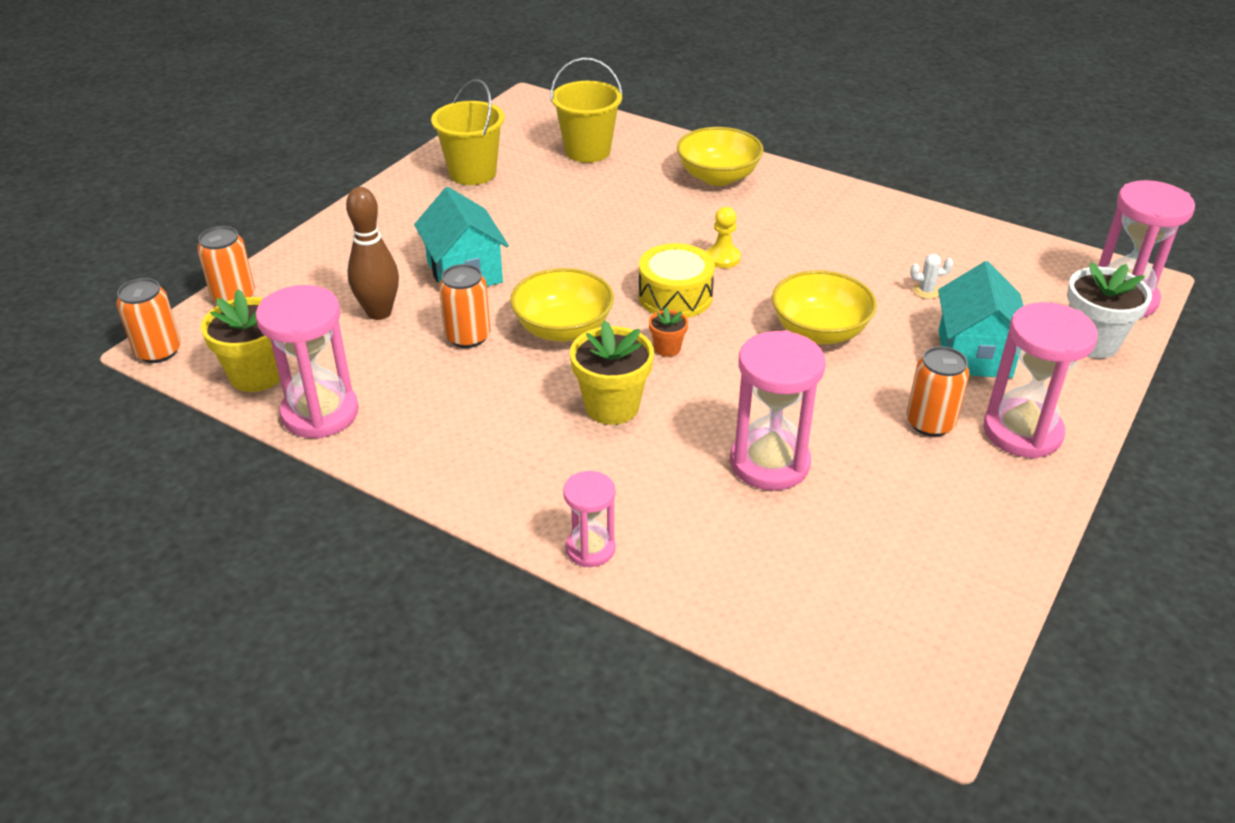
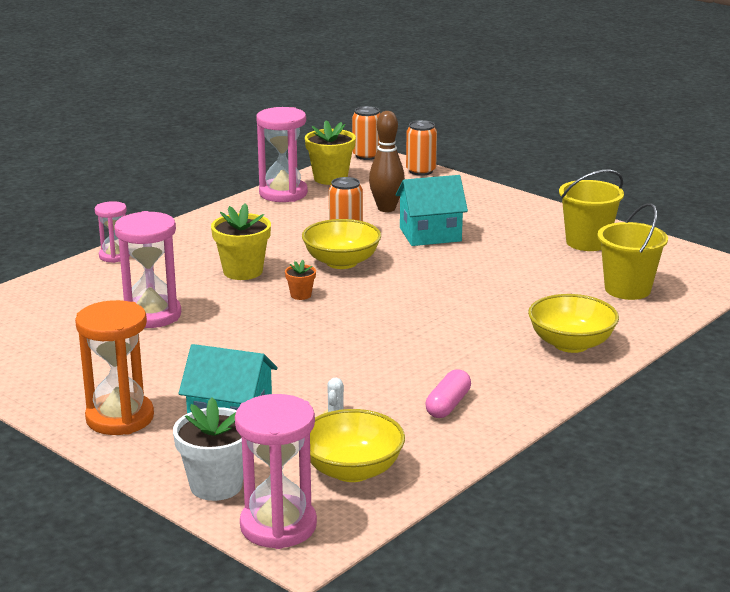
camera: 100 degrees right, 15 degrees down
yellow drum [638,243,715,318] -> none
yellow pawn [706,207,741,268] -> none
yellow bowl [772,270,877,344] -> yellow bowl moved to [310,409,405,482]
orange can [907,346,969,436] -> none
pink hourglass [983,302,1098,459] -> orange hourglass [75,300,154,435]
none -> pink capsule [425,369,471,418]

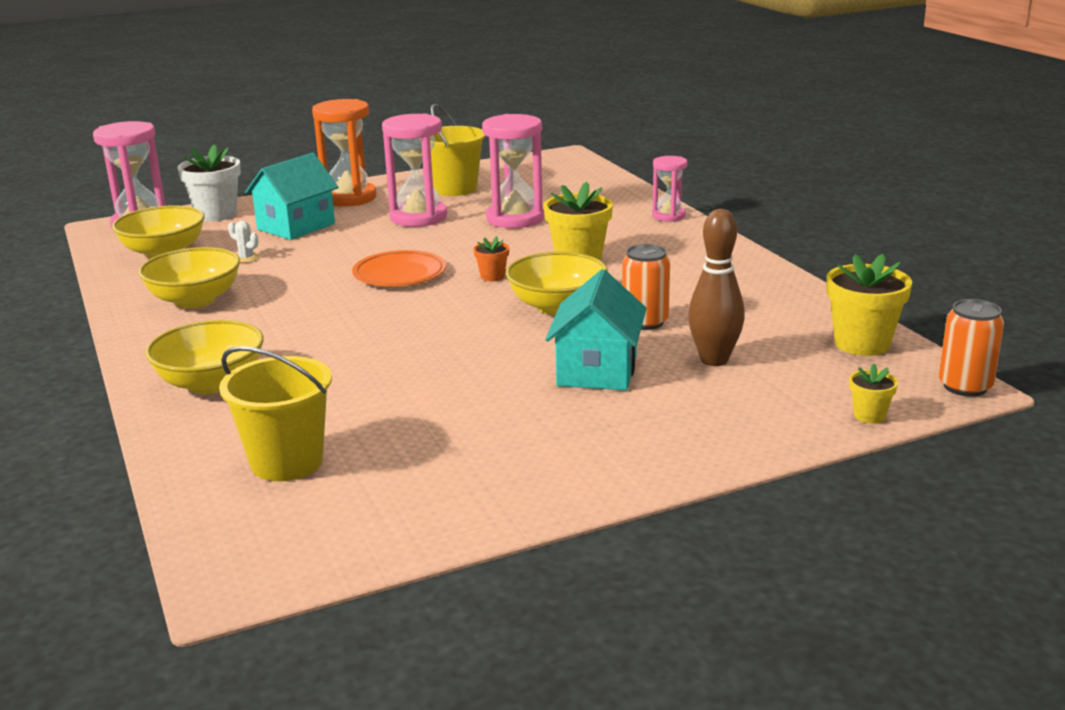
camera: 115 degrees right, 0 degrees up
pink hourglass [256,107,308,202] -> pink hourglass moved to [382,113,447,227]
orange can [406,120,437,176] -> yellow flower pot [849,364,898,423]
pink capsule [425,369,471,418] -> yellow bowl [138,247,240,308]
yellow bucket [559,170,624,251] -> yellow bucket moved to [431,104,485,196]
none -> orange plate [352,250,446,287]

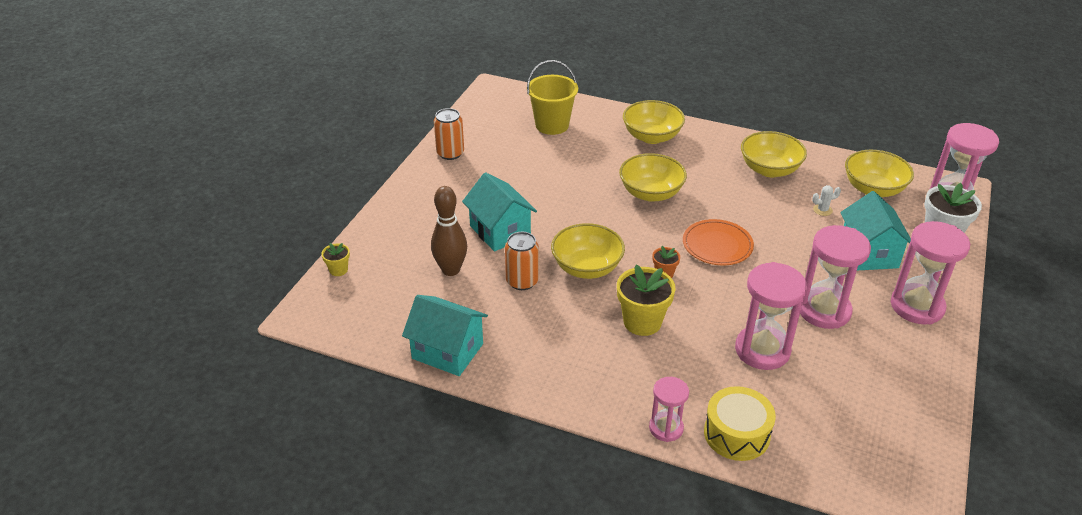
camera: 135 degrees right, 15 degrees up
orange hourglass [312,99,377,206] -> pink hourglass [891,221,970,325]
yellow bucket [431,104,485,196] -> none
yellow flower pot [826,254,912,356] -> none
orange can [939,299,1004,397] -> orange can moved to [434,108,464,160]
none -> turquoise house [402,295,488,376]
none -> yellow bowl [619,153,687,202]
none -> yellow drum [704,386,776,461]

